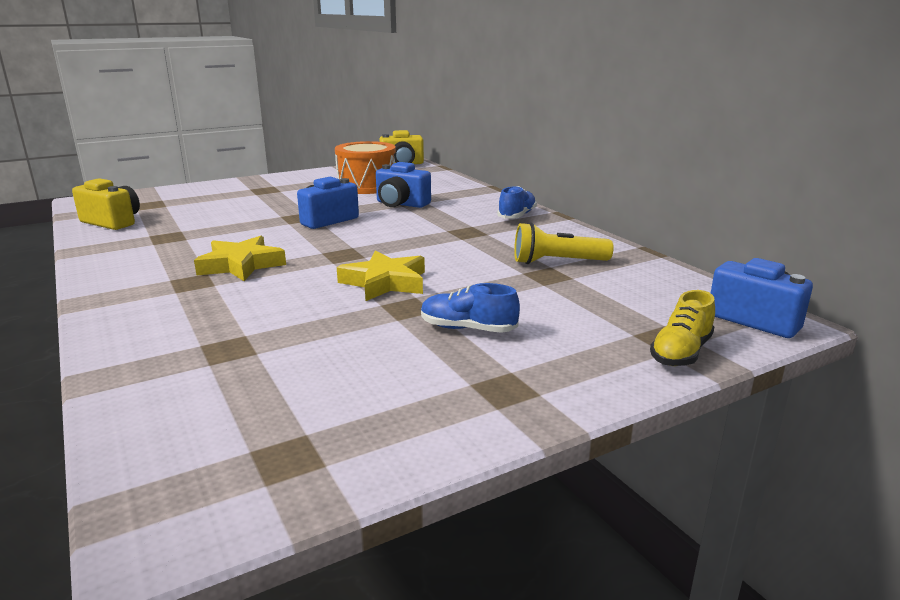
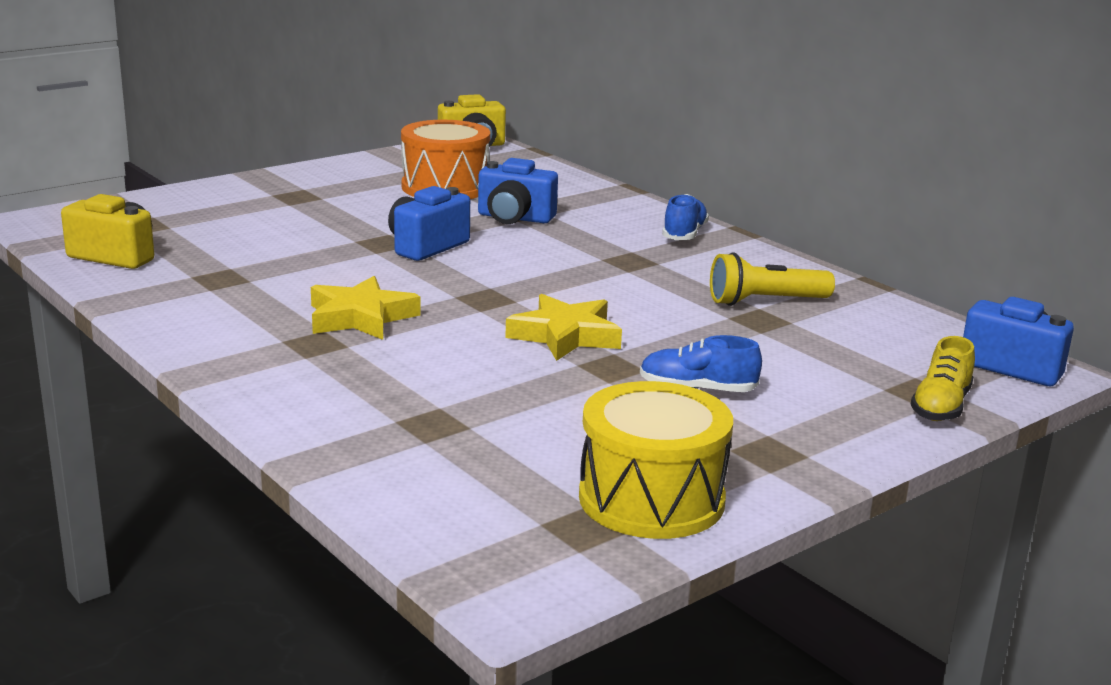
camera: 10 degrees left, 0 degrees up
none -> yellow drum [579,381,733,539]

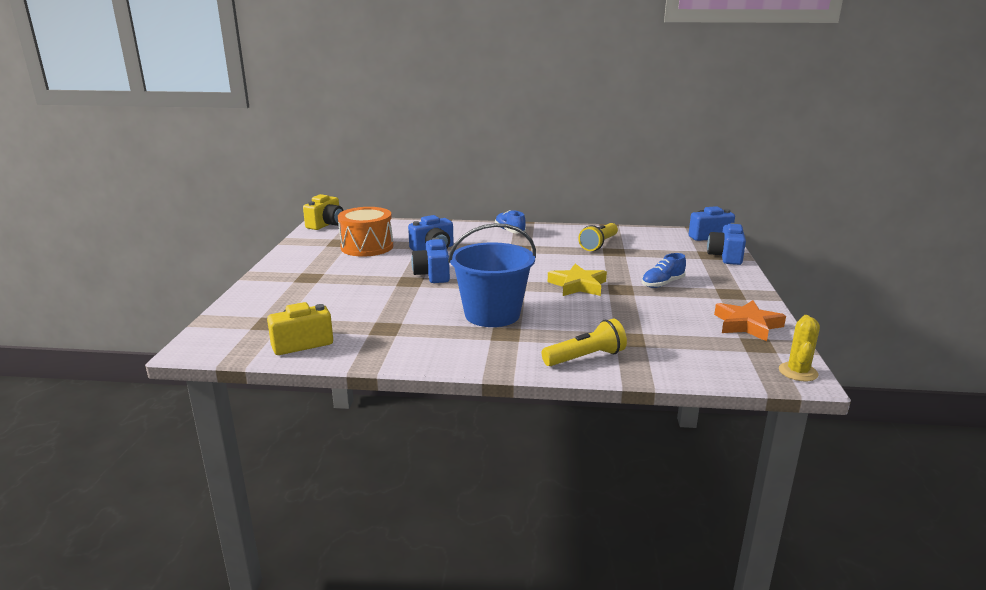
camera: 45 degrees left, 0 degrees up
yellow star [311,276,421,340] -> blue bucket [448,223,536,327]
yellow drum [579,381,733,539] -> orange star [714,300,786,342]
yellow shoe [910,336,975,421] -> blue camera [707,223,746,265]
none -> yellow flashlight [541,318,627,366]
none -> yellow cactus [779,315,820,381]

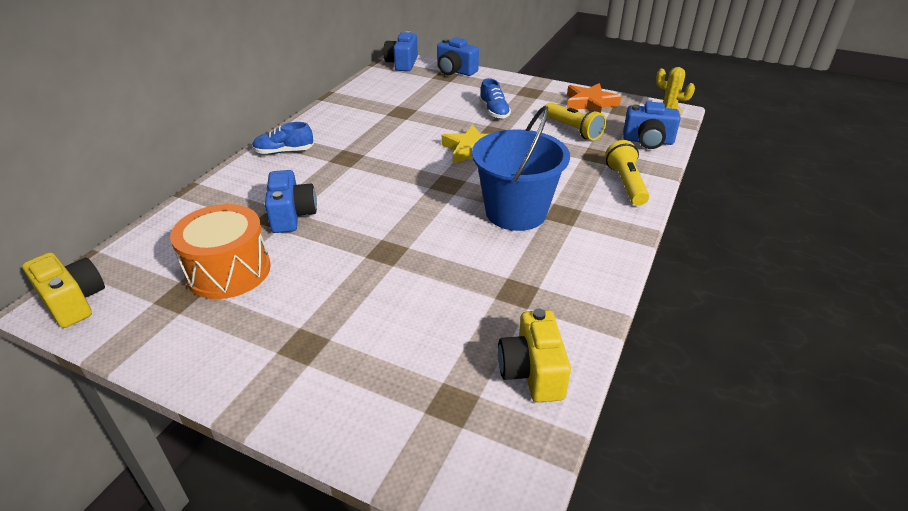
camera: 70 degrees left, 15 degrees up
blue camera [411,238,450,283] -> blue camera moved to [623,102,680,149]
yellow flashlight [578,223,618,251] -> yellow flashlight moved to [543,102,606,140]

